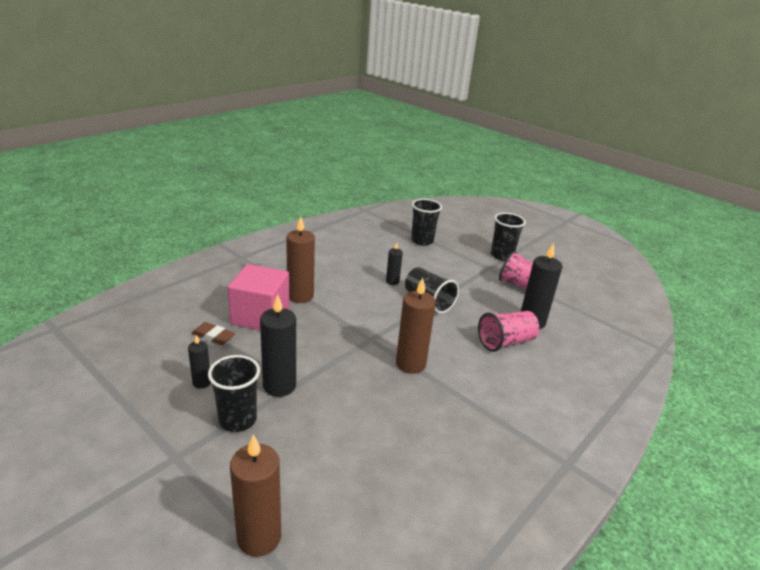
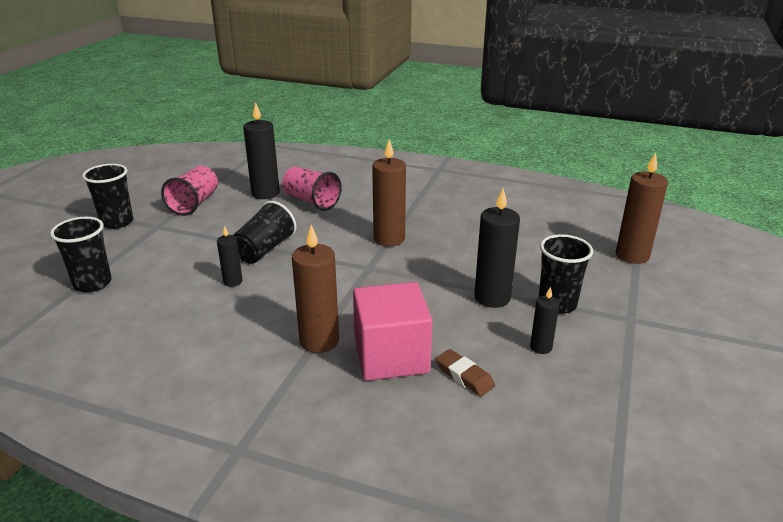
camera: 110 degrees left, 0 degrees up
brown eraser [192,322,235,345] -> brown eraser turned 45 degrees counterclockwise [436,349,495,396]

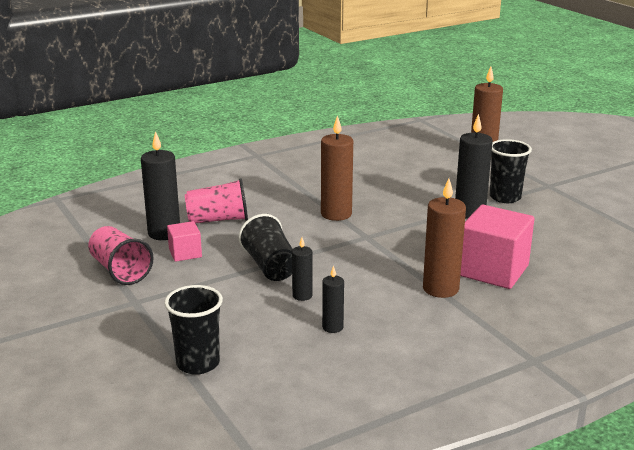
camera: 50 degrees left, 5 degrees down
black cup [82,164,133,229] -> none
brown eraser [436,349,495,396] -> none
black candle [530,287,560,354] -> black candle moved to [322,265,344,333]
none -> pink cube [167,221,202,262]

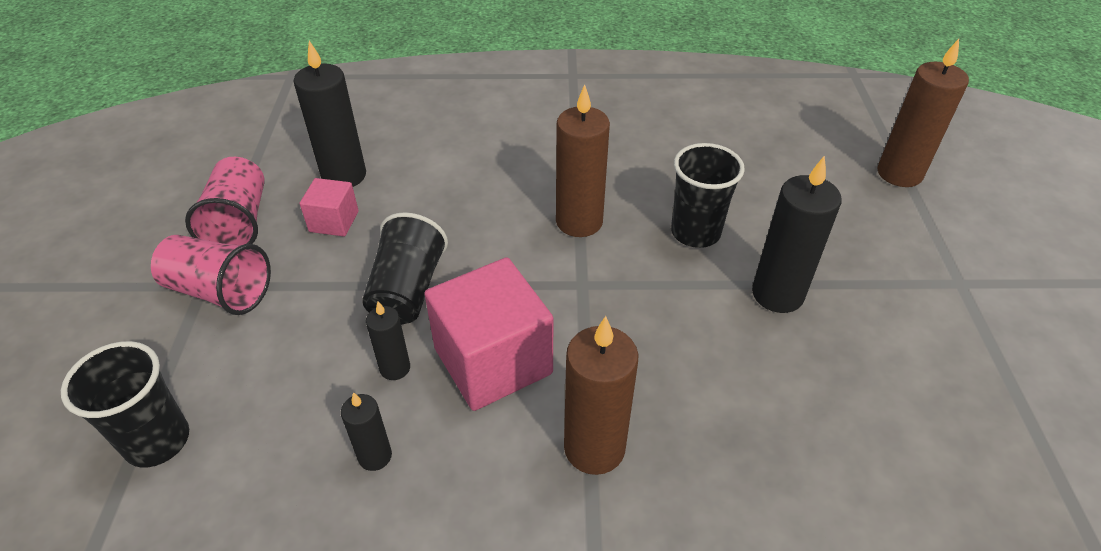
camera: 30 degrees right, 20 degrees up
pink cup [185,178,248,223] -> pink cup moved to [151,235,271,315]
pink cube [460,205,534,289] -> pink cube moved to [424,257,553,411]
black cup [490,139,532,203] -> black cup moved to [671,143,745,248]

